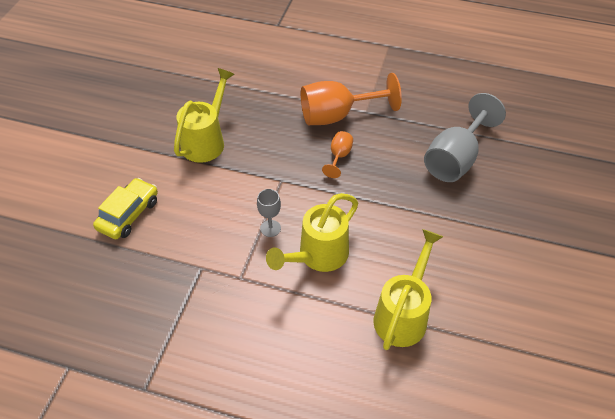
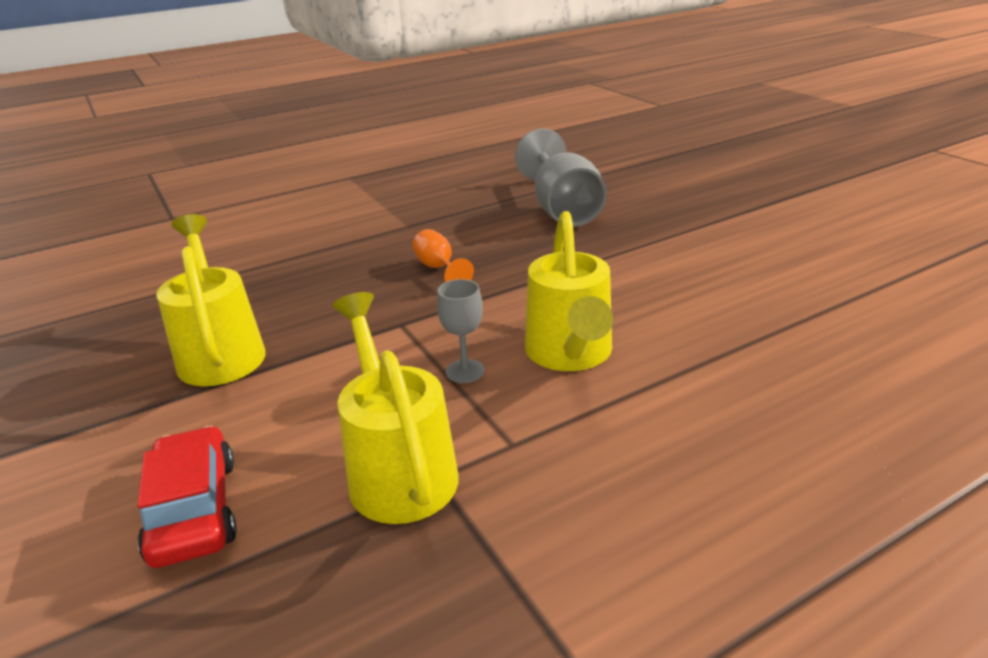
camera: 45 degrees left, 20 degrees down
yellow car [93,178,158,239] -> red car [137,426,237,568]
orange goblet [301,73,402,125] -> none
yellow watering can [373,229,443,350] -> yellow watering can moved to [332,292,458,524]

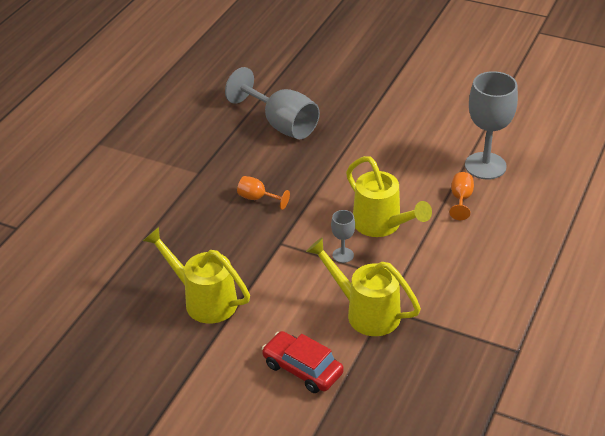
camera: 35 degrees left, 10 degrees up
none -> orange goblet [449,172,474,220]
none -> grey goblet [465,71,518,180]

